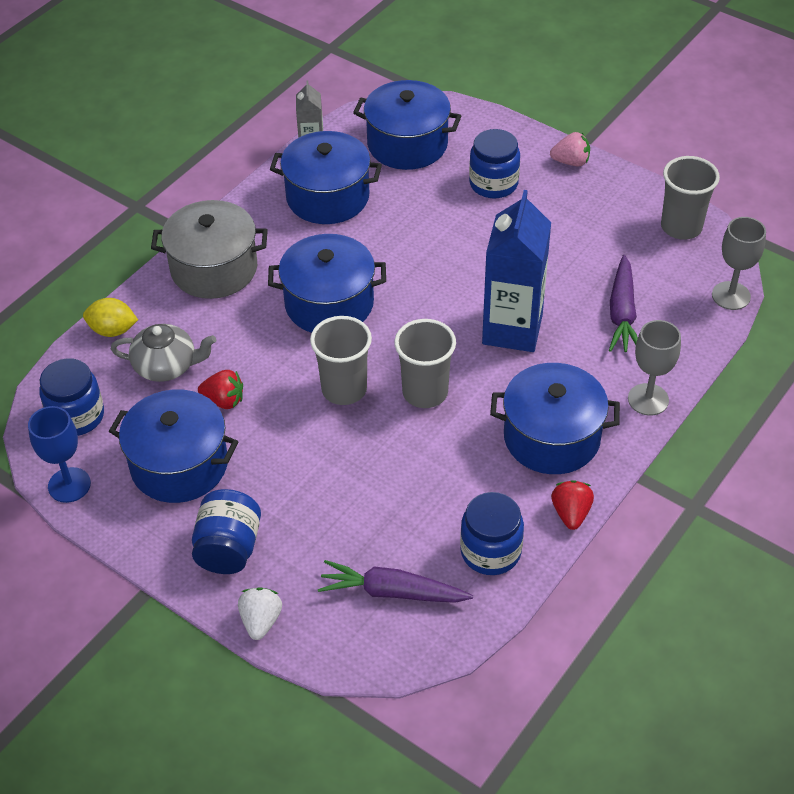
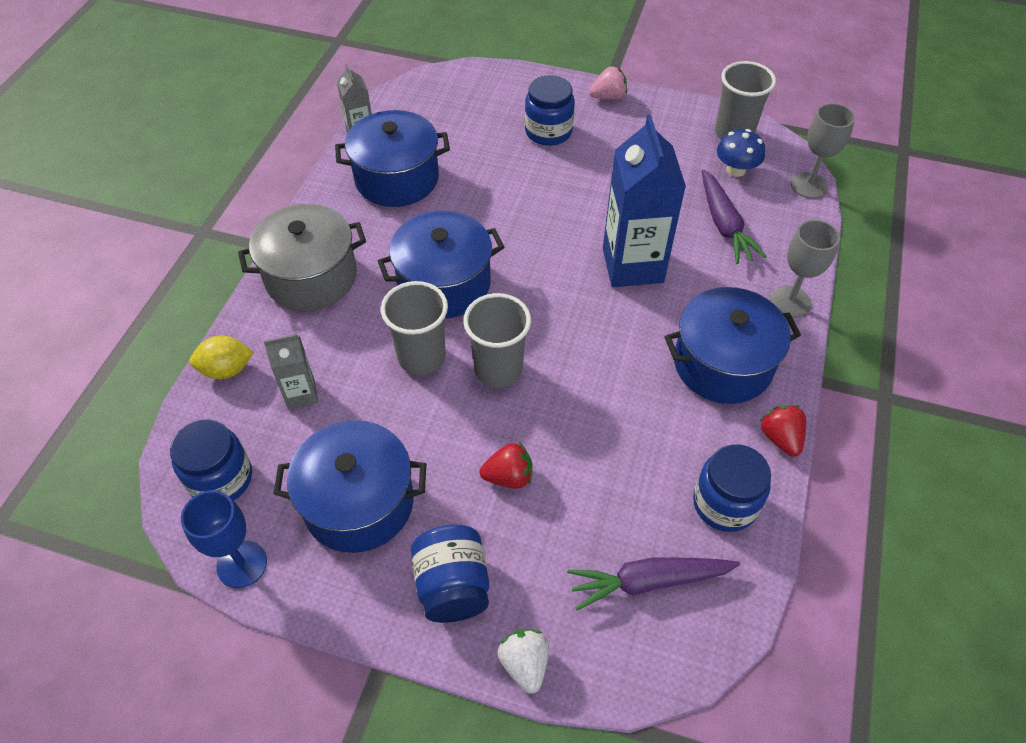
camera: 20 degrees left, 5 degrees up
grey teapot [111,324,216,382] -> grey carton [264,334,318,410]
red strawberry [198,370,243,409] -> red strawberry moved to [479,442,532,489]
blue pot [353,80,461,170] -> none
grey cup [394,319,456,408] -> grey cup moved to [381,281,448,375]
none -> blue mushroom [717,129,765,177]

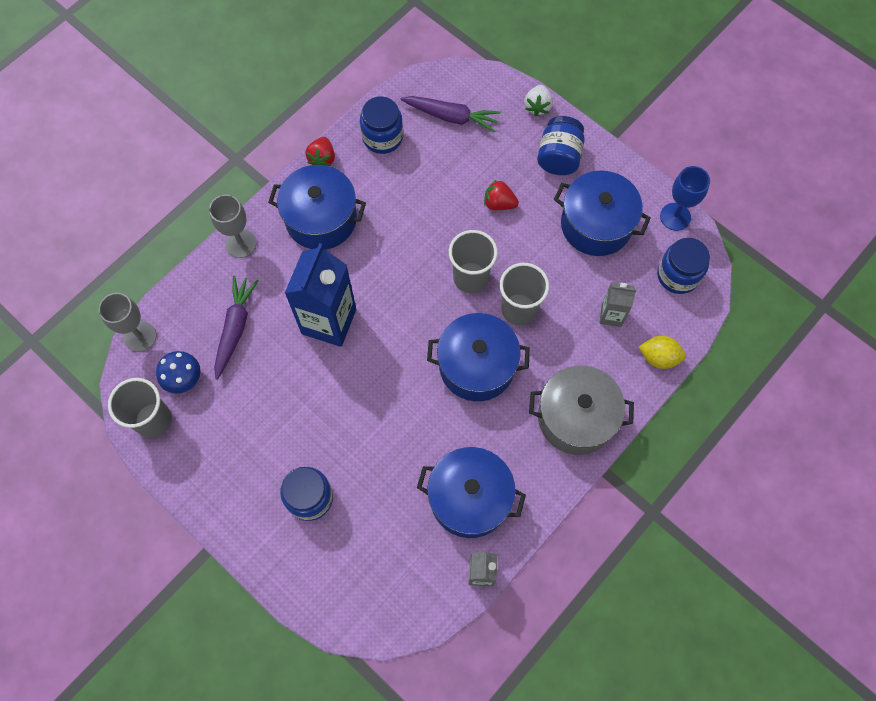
camera: 155 degrees left, 15 degrees up
pink strawberry [589,66,627,100] -> none

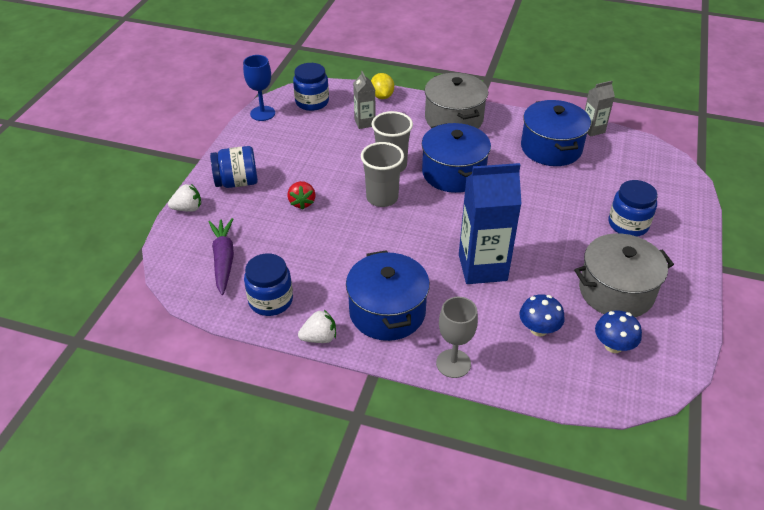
camera: 115 degrees left, 25 degrees down
grey goblet [99,293,156,352] -> none
grey cup [108,378,172,438] -> none
purple carrot [214,276,259,380] -> blue mushroom [519,294,565,336]
red strawberry [305,137,335,166] -> white strawberry [298,310,336,343]
blue pot [554,171,651,256] -> none
none -> grey pot [574,233,674,317]

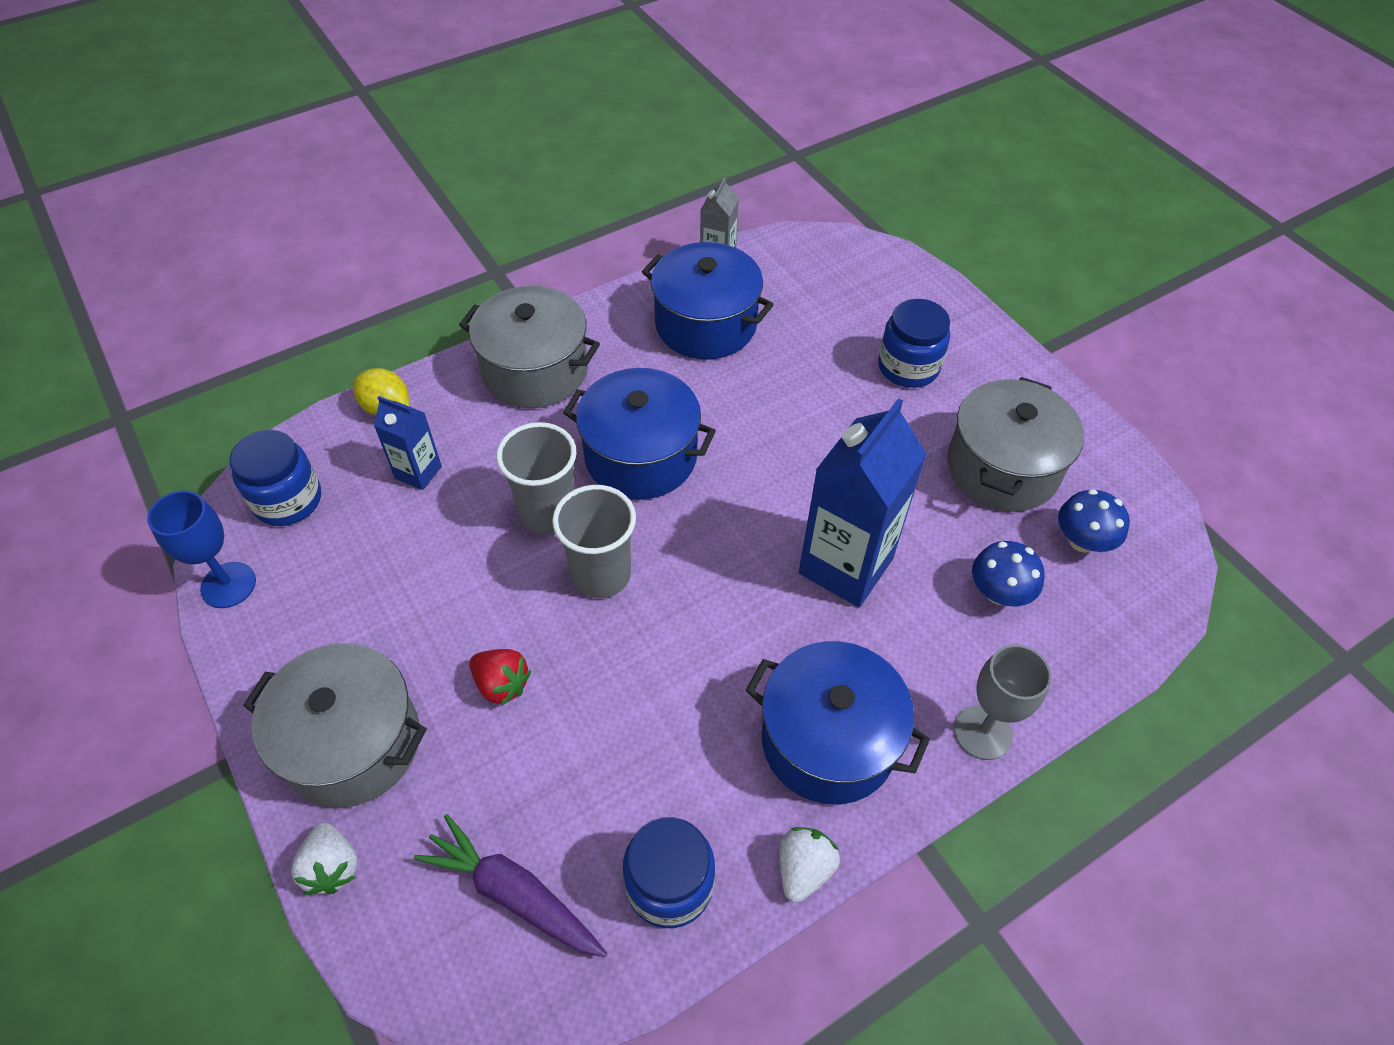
camera: 50 degrees left, 10 degrees up
white strawberry [168,184,201,212] -> white strawberry turned 135 degrees clockwise [291,822,358,895]
blue jar [210,146,258,188] -> grey pot [243,643,427,808]
grey carton [353,71,375,129] -> blue carton [374,396,442,490]

